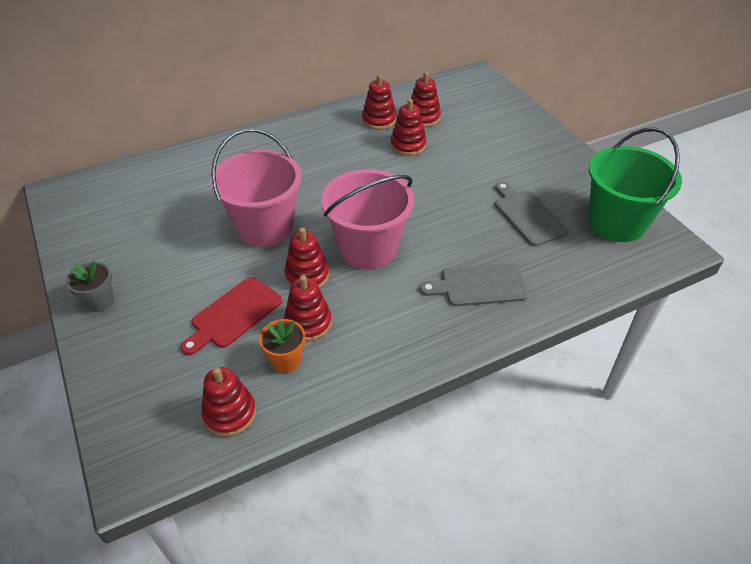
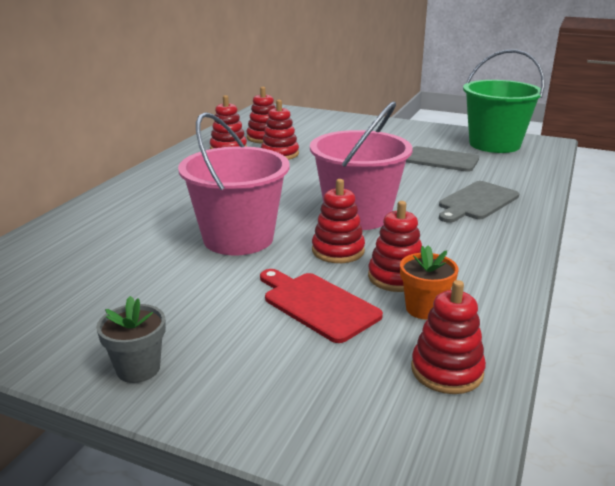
camera: 40 degrees left, 20 degrees down
red cutting board [181,277,282,355] -> red cutting board turned 135 degrees clockwise [260,269,383,343]

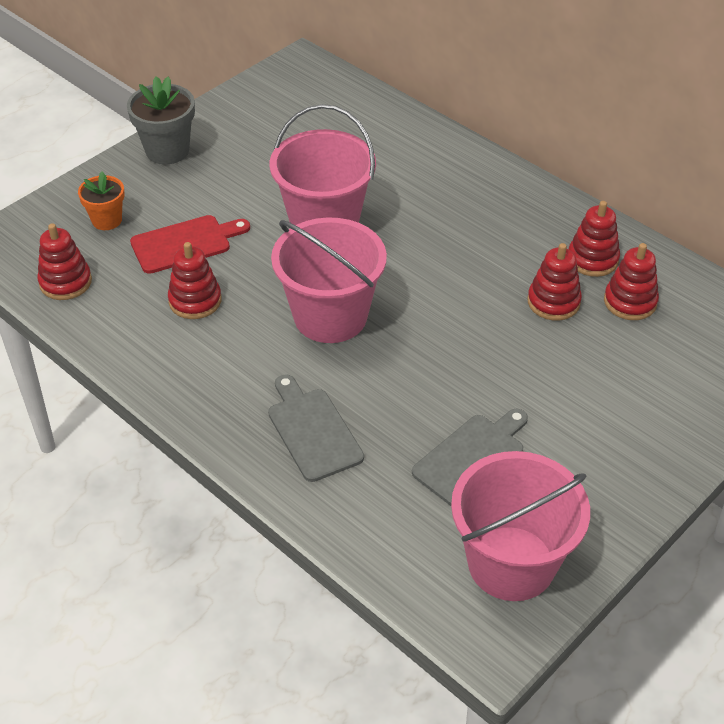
camera: 110 degrees right, 20 degrees up
grey flower pot [96,296,166,383] -> grey flower pot [127,76,195,165], size x1.55
red stacking toy [312,179,365,263] -> none
orange flower pot [400,245,458,320] -> orange flower pot moved to [78,171,124,230]
green bucket [463,50,545,153] -> pink bucket [451,451,590,601]

